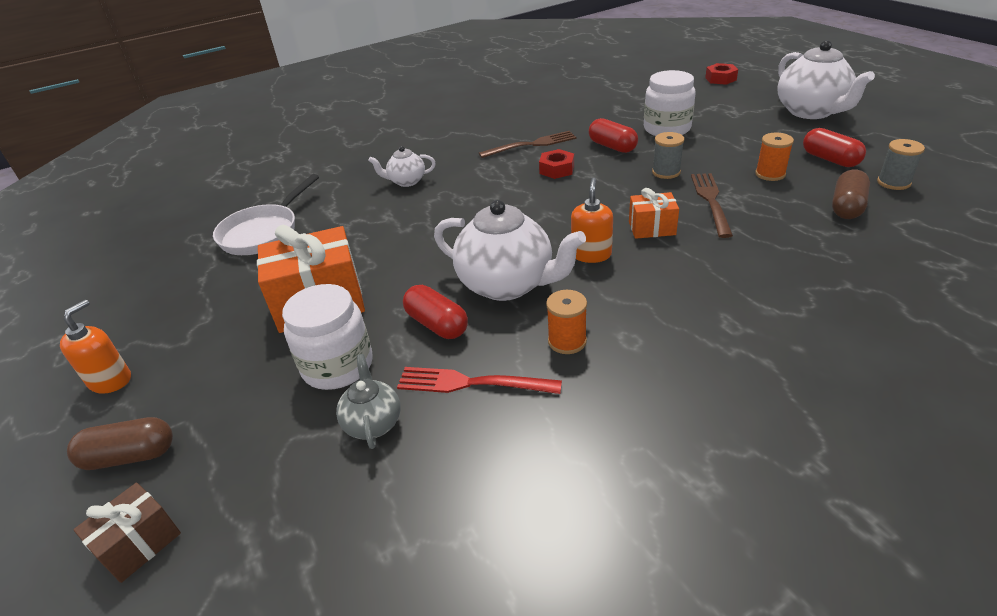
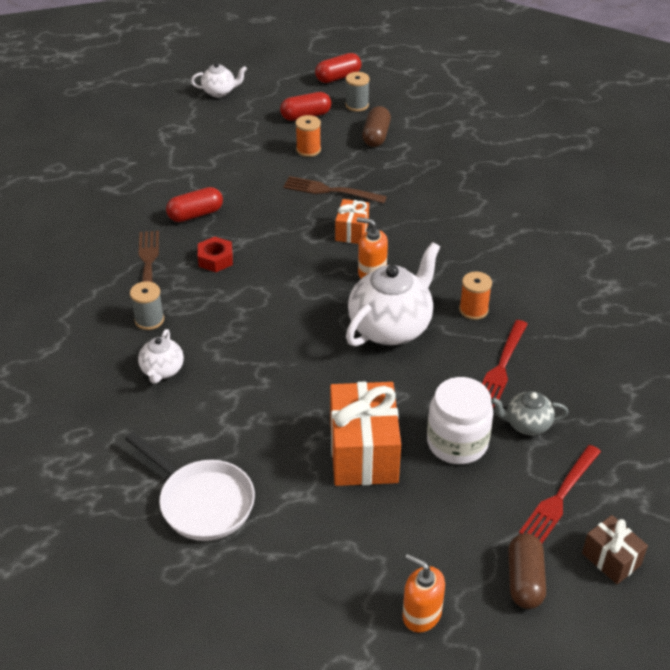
camera: 80 degrees left, 5 degrees up
red capsule [403,285,468,339] -> red capsule moved to [315,53,362,83]
white jar [644,70,696,136] -> none
grey spool [652,132,684,179] -> grey spool moved to [130,281,164,330]
red nut [705,63,738,85] -> none
white teapot [777,40,875,119] -> white teapot [191,63,247,97], size x0.51
brown capsule [832,170,870,219] -> brown capsule turned 60 degrees clockwise [362,106,391,147]
none -> red fork [519,445,601,543]

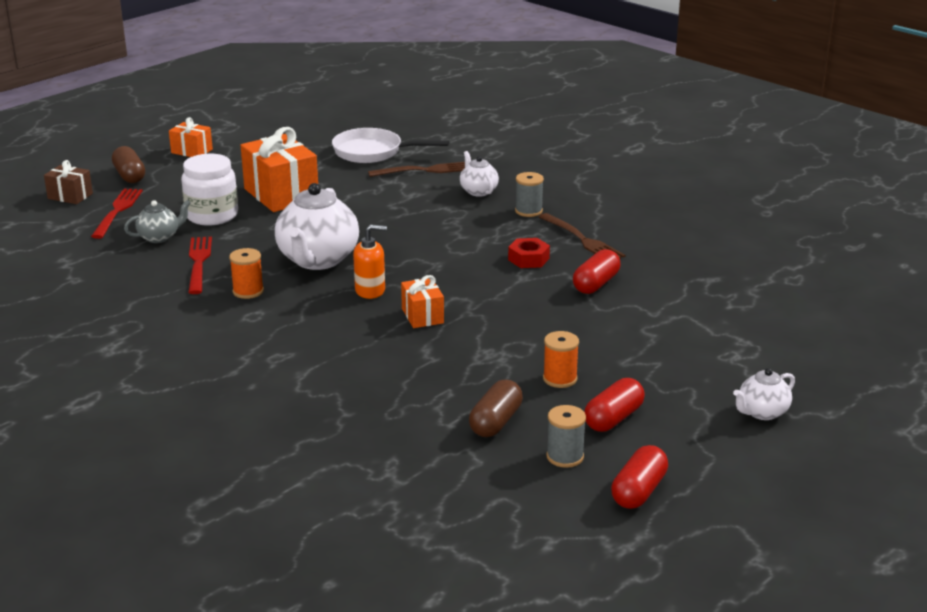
camera: 150 degrees right, 15 degrees down
brown fork [283,176,387,203] -> brown fork moved to [368,162,465,177]
brown capsule [362,106,391,147] -> brown capsule turned 45 degrees clockwise [469,380,523,437]
orange soap dispenser [402,554,445,633] -> orange gift [169,117,213,157]

